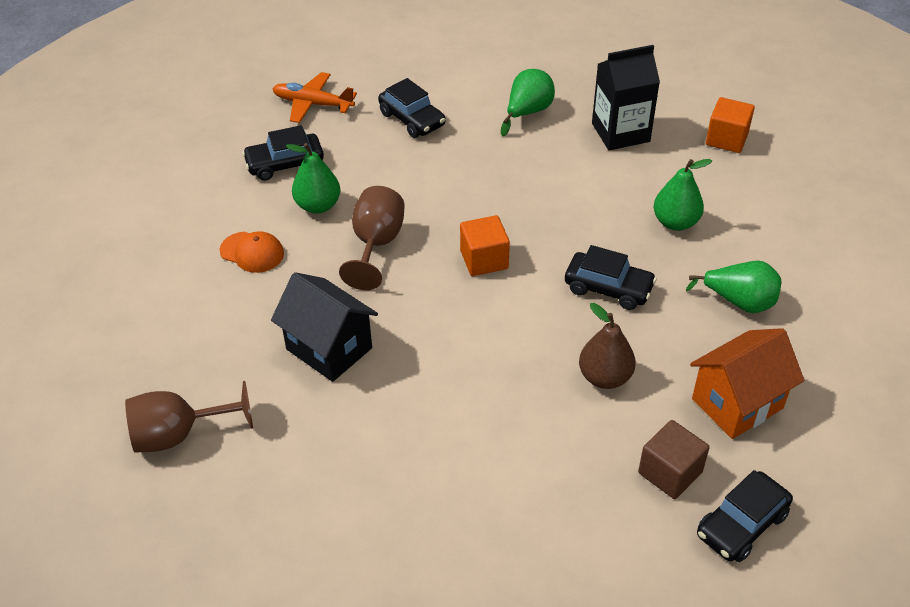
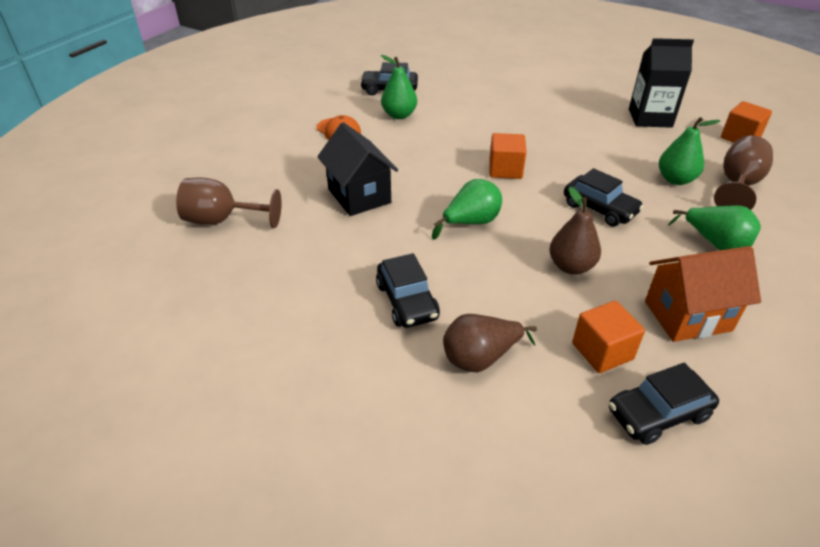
camera: 20 degrees right, 5 degrees down
orange plane [272,72,357,123] -> none
brown goblet [339,186,405,290] -> brown goblet moved to [714,136,773,210]
black car [378,78,445,138] -> black car moved to [376,253,440,328]
green pear [501,69,555,136] -> green pear moved to [432,179,502,239]
brown cube [638,420,710,499] -> orange cube [572,301,645,373]
none -> brown pear [443,314,537,372]

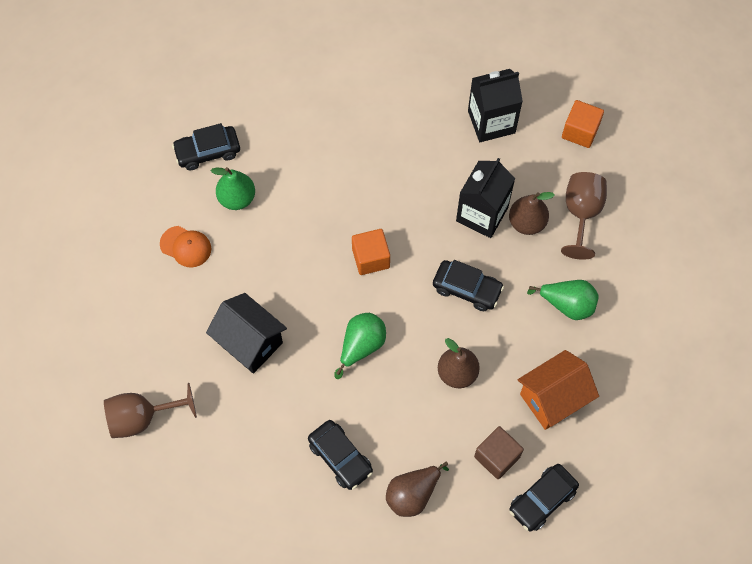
camera: 20 degrees left, 25 degrees up
orange cube [572,301,645,373] -> brown cube [474,426,524,479]
green pear [659,117,720,185] -> brown pear [509,192,554,235]
none -> black carton [456,158,515,238]

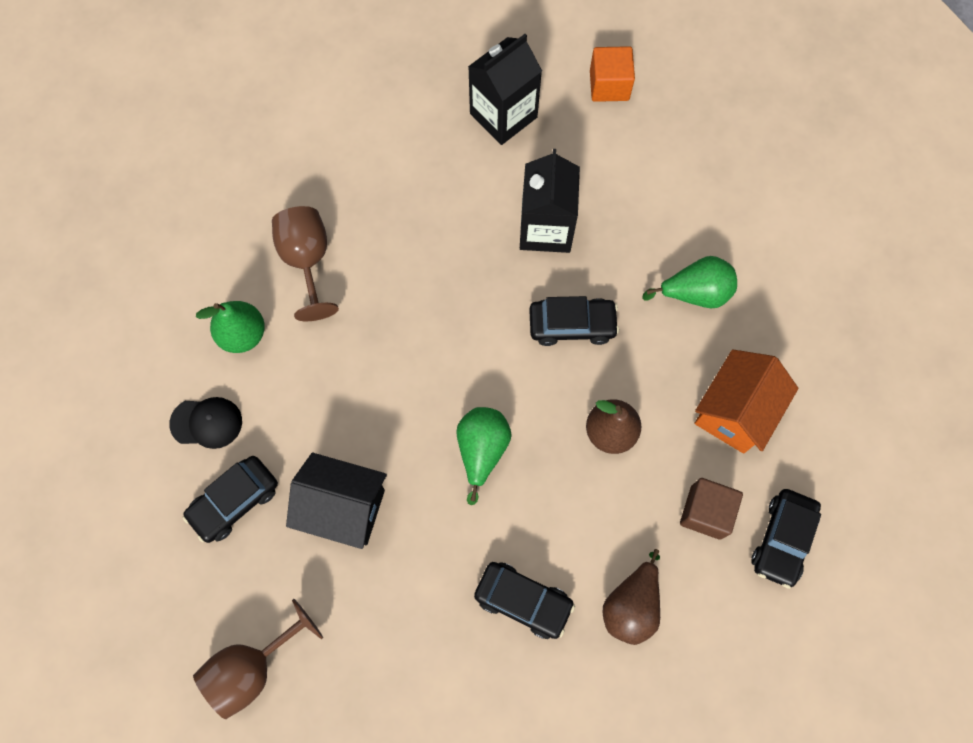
camera: 25 degrees left, 5 degrees up
orange cap [160,226,211,267] -> black cap [169,397,242,449]
black car [172,123,240,170] -> black car moved to [183,456,278,543]
orange cube [352,229,390,275] -> none
brown pear [509,192,554,235] -> none
brown goblet [561,172,607,260] -> brown goblet moved to [272,206,339,321]

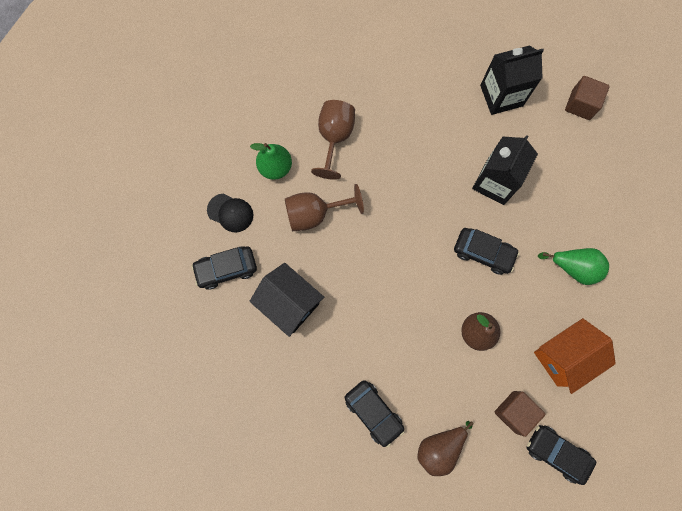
camera: 25 degrees right, 5 degrees up
brown goblet [193,599,323,719] -> brown goblet moved to [285,184,364,231]
green pear [456,407,512,505] -> none
orange cube [590,46,635,102] -> brown cube [565,76,610,120]
black car [751,489,821,589] -> black car turned 75 degrees clockwise [527,425,596,485]

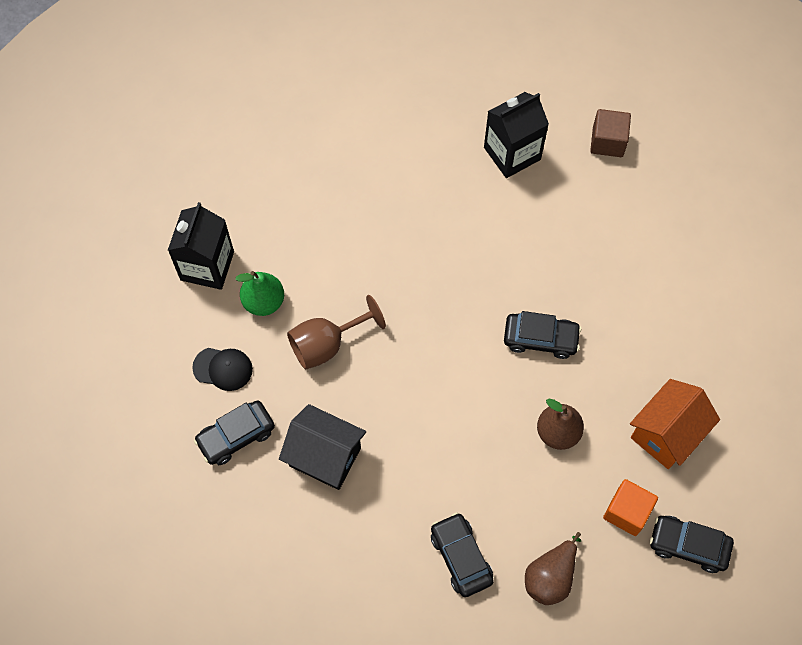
camera: 15 degrees left, 10 degrees down
brown goblet [311,100,355,180] -> none
black car [345,380,404,448] -> black car turned 150 degrees counterclockwise [431,512,494,597]
black carton [472,135,538,205] -> black carton moved to [168,202,234,290]
brown cube [495,391,546,437] -> orange cube [603,479,658,536]
green pear [538,248,609,285] -> none

